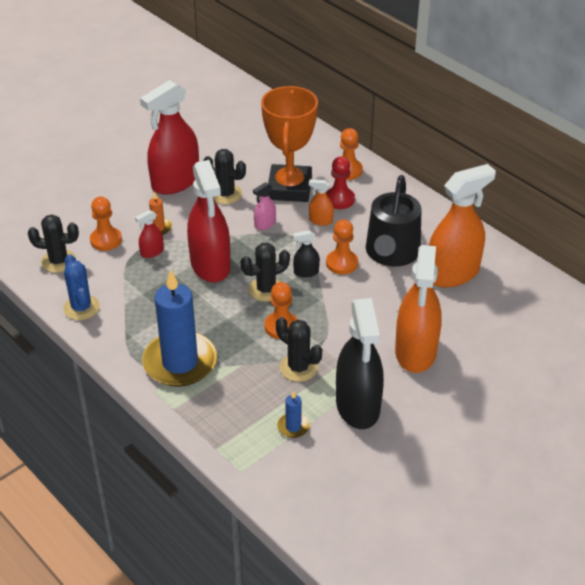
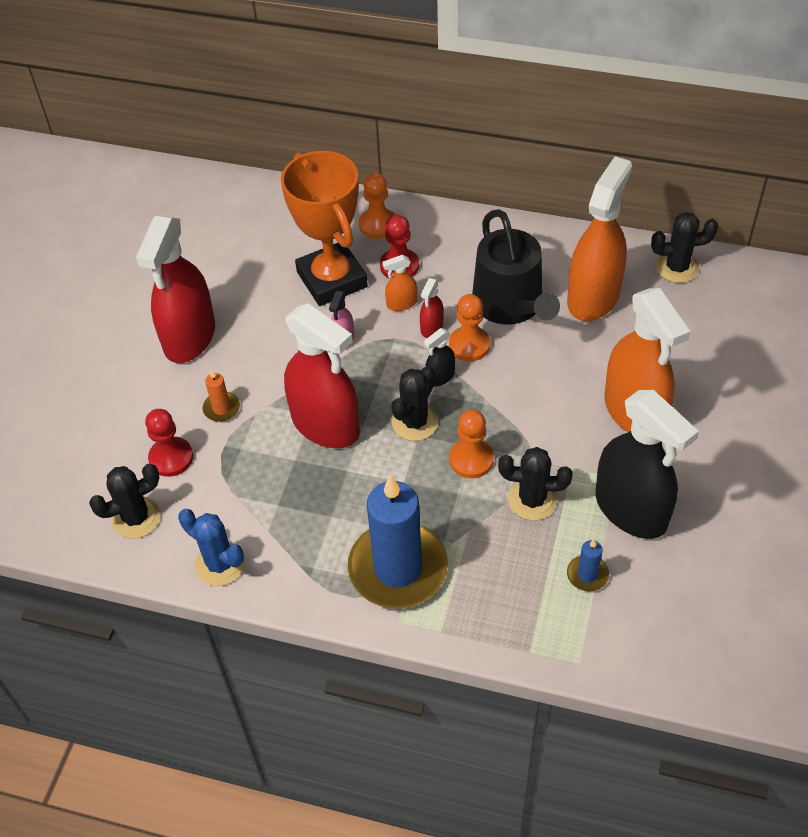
camera: 30 degrees left, 10 degrees up
orange pawn [90,197,122,251] -> red pawn [145,409,193,477]
red spray bottle [135,210,164,258] -> red spray bottle moved to [420,278,444,338]
black cactus [203,149,246,204] -> black cactus moved to [651,212,718,283]

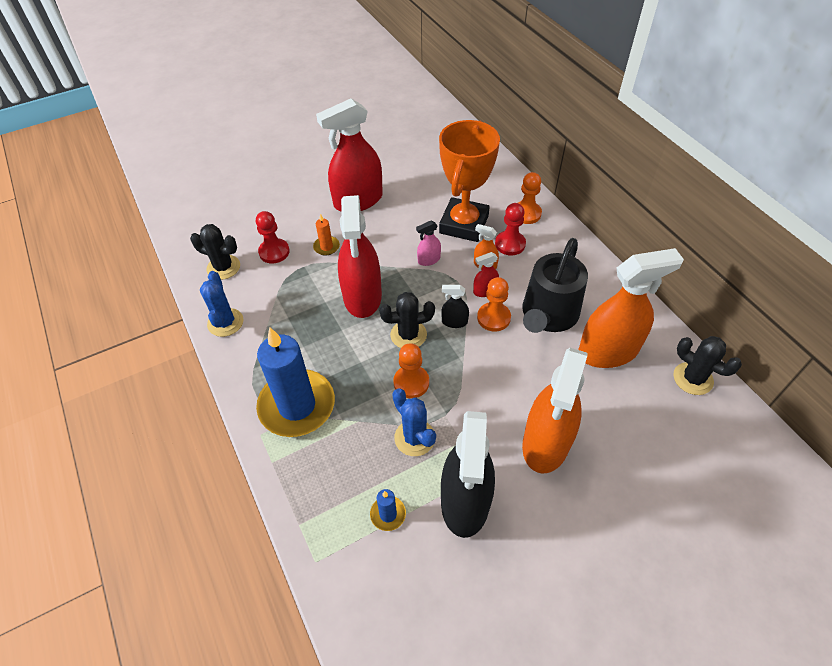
camera: 45 degrees right, 0 degrees up
black cactus [498,447,573,520] -> blue cactus [392,388,436,456]

